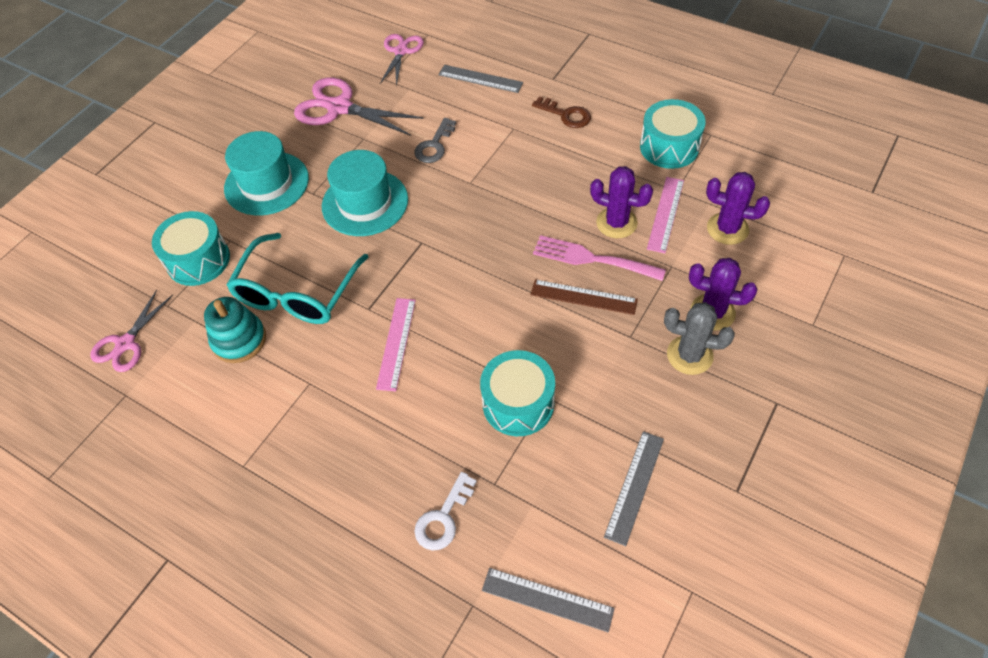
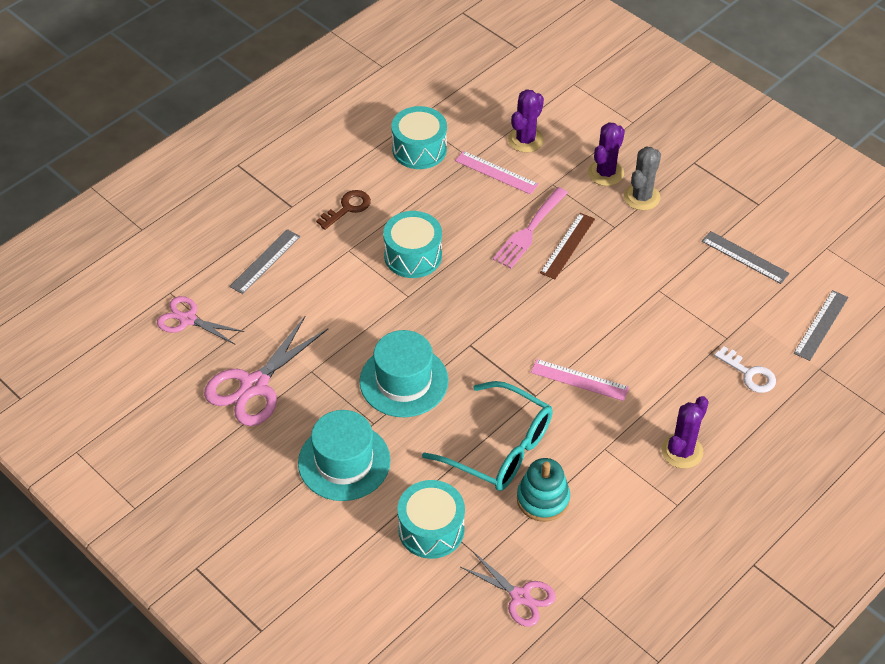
camera: 80 degrees left, 5 degrees down
grey key [414,118,456,163] -> none
turquoise drum [480,350,555,436] -> turquoise drum moved to [383,211,442,278]
purple cactus [590,166,653,238] -> purple cactus moved to [661,396,709,469]

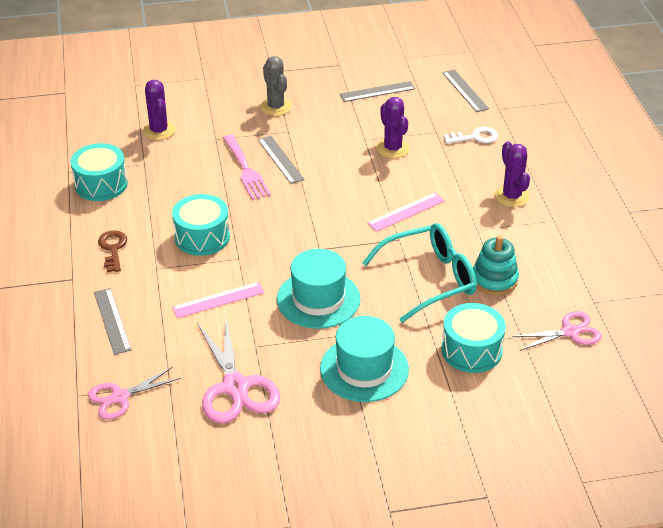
camera: 55 degrees left, 10 degrees down
pink ruler [455,151,539,195] -> pink ruler moved to [172,282,265,318]
brown ruler [540,213,595,279] -> grey ruler [258,136,305,184]
purple cactus [588,122,625,186] -> purple cactus moved to [376,97,410,158]

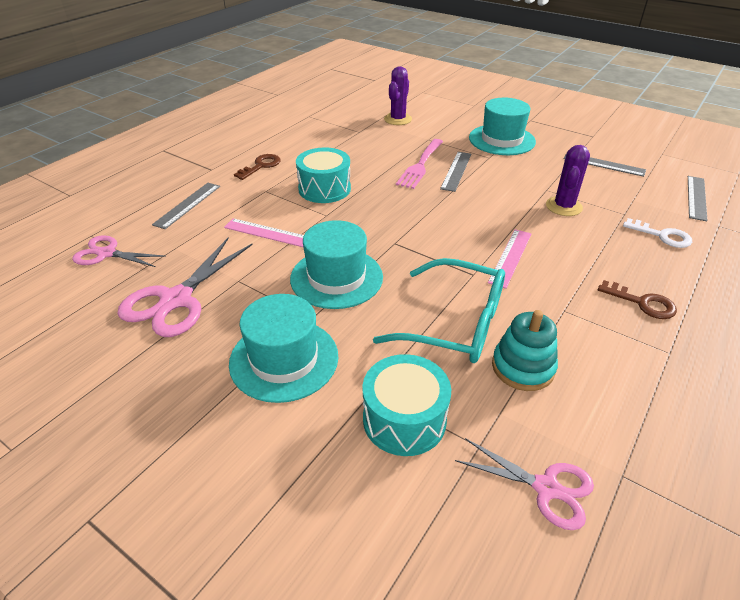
camera: 45 degrees right, 0 degrees up
turquoise drum [70,143,128,201] -> none
grey cactus [260,56,292,116] -> turquoise hat [469,98,536,155]
pink ruler [367,193,445,232] -> pink ruler turned 75 degrees counterclockwise [488,229,531,289]
purple cactus [495,141,530,207] -> brown key [598,280,677,319]

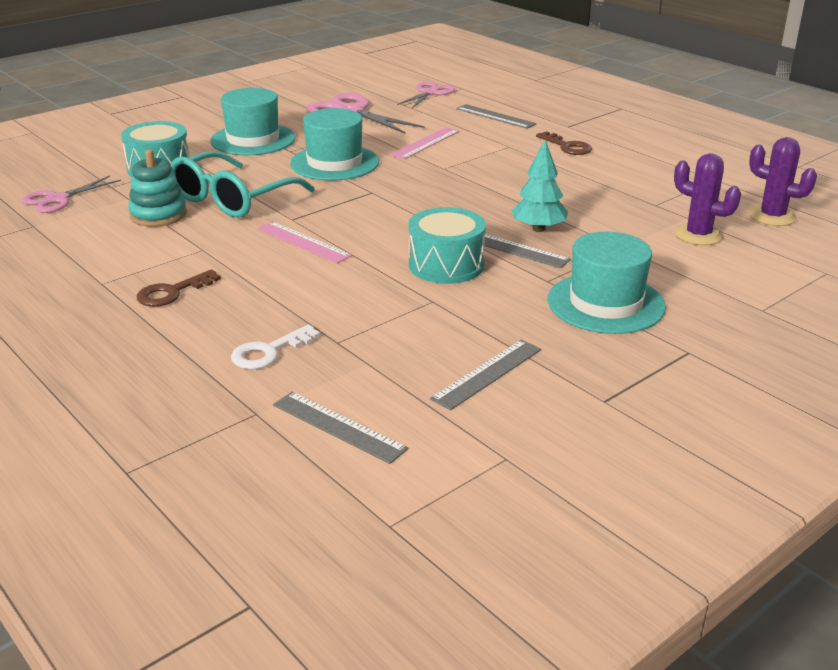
camera: 105 degrees right, 10 degrees down
turquoise drum [296,148,351,203] -> turquoise drum moved to [408,207,486,284]
pink fork [396,139,443,189] -> turquoise tree [511,140,568,232]
purple cactus [546,145,590,216] -> purple cactus moved to [749,137,817,226]

